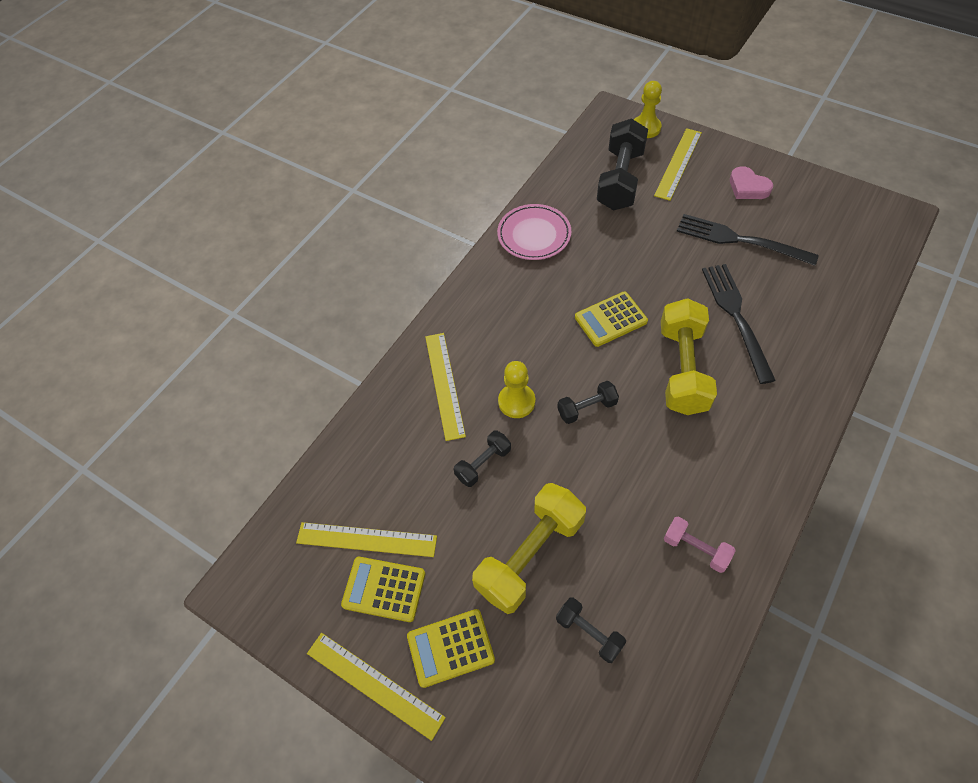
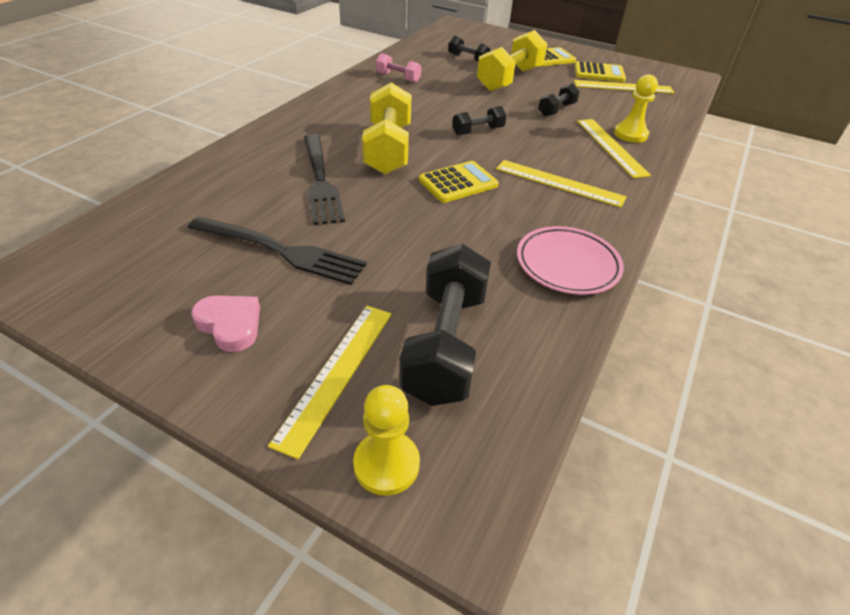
camera: 170 degrees right, 15 degrees down
yellow ruler [307,633,446,741] -> yellow ruler moved to [496,160,627,207]
yellow pawn [498,361,535,418] -> yellow pawn moved to [614,74,658,143]

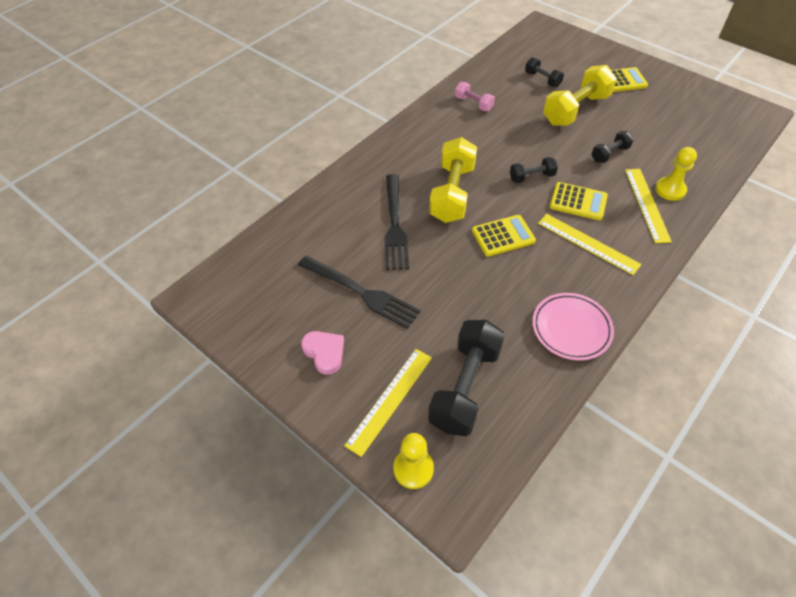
camera: 15 degrees right, 10 degrees up
yellow ruler [574,80,674,94] -> none
yellow calculator [575,61,626,82] -> yellow calculator moved to [550,182,608,220]

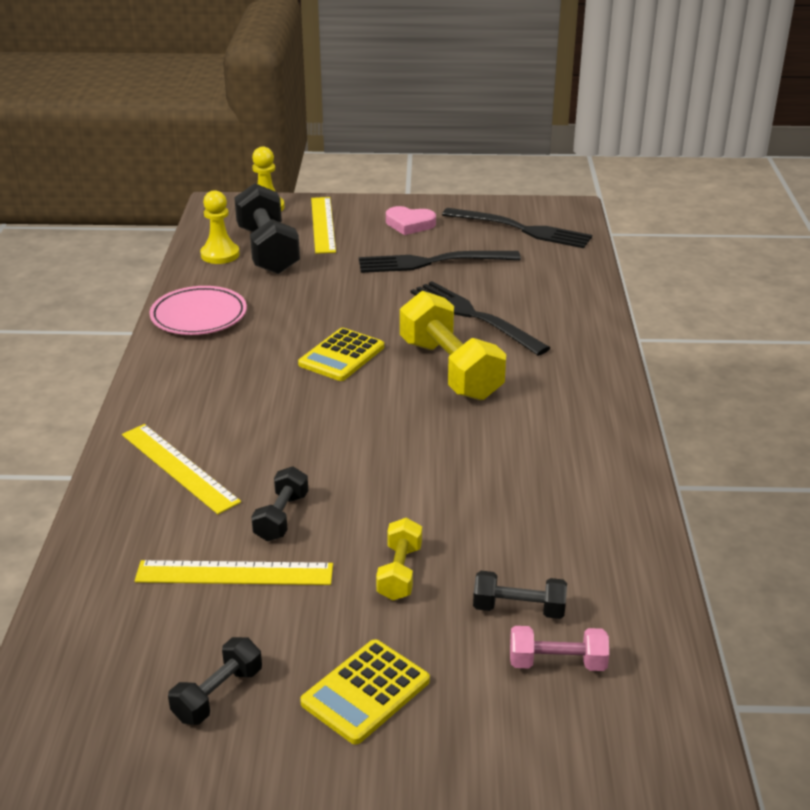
camera: 140 degrees right, 20 degrees down
pink dumbbell [455,82,495,111] -> pink dumbbell moved to [510,626,609,671]
black dumbbell [510,157,558,183] -> black dumbbell moved to [168,637,262,725]
yellow ruler [538,214,642,275] -> yellow ruler moved to [135,560,333,585]
yellow dumbbell [543,65,617,126] -> yellow dumbbell [376,518,422,600], size x0.51
yellow calculator [550,182,608,220] -> none
yellow pawn [655,147,697,201] -> yellow pawn moved to [200,190,240,264]
none -> black fork [442,208,592,248]

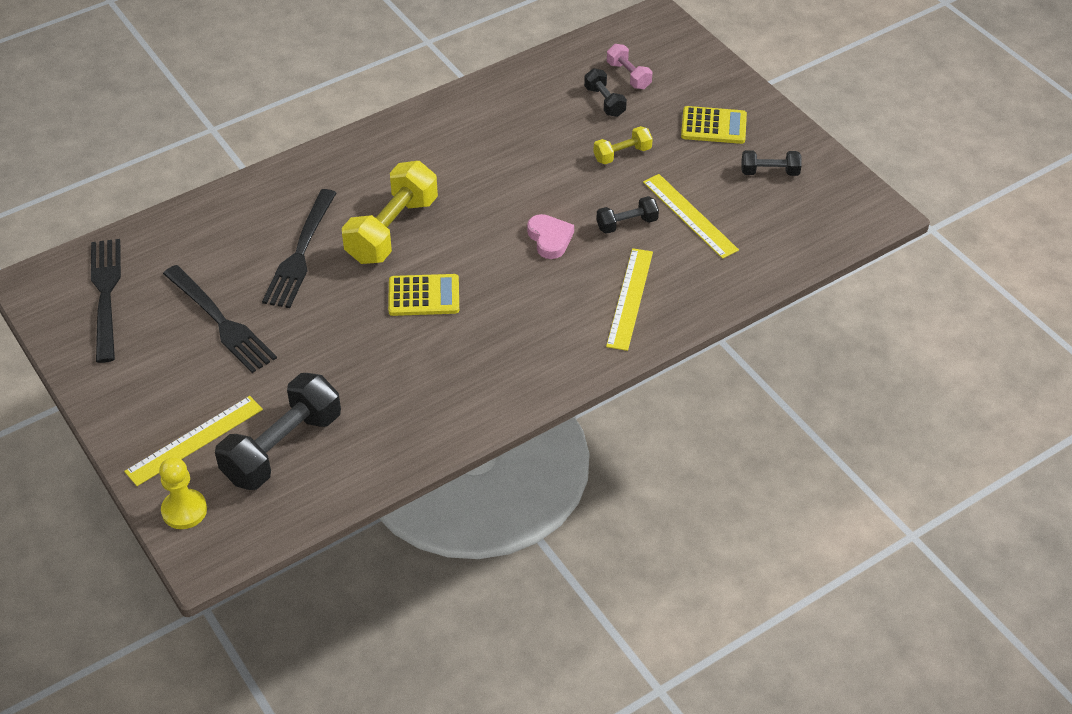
camera: 125 degrees left, 15 degrees up
pink plate [149,286,247,335] -> none
yellow pawn [200,190,240,264] -> none
pink heart [386,206,436,235] -> pink heart moved to [527,214,574,259]

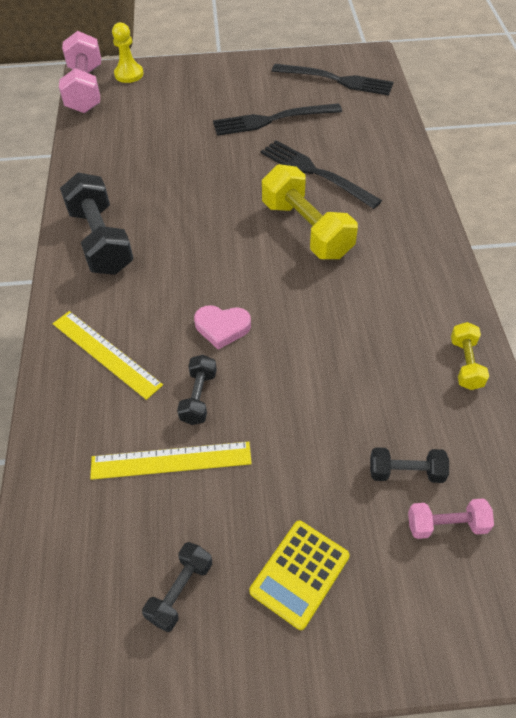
camera: 120 degrees right, 5 degrees up
yellow ruler [124,396,263,486] -> none
black dumbbell [215,373,341,490] -> black dumbbell moved to [60,173,134,275]
yellow calculator [388,274,459,316] -> none
yellow dumbbell [593,126,653,164] -> yellow dumbbell moved to [451,322,489,390]
none -> pink dumbbell [59,31,101,113]

